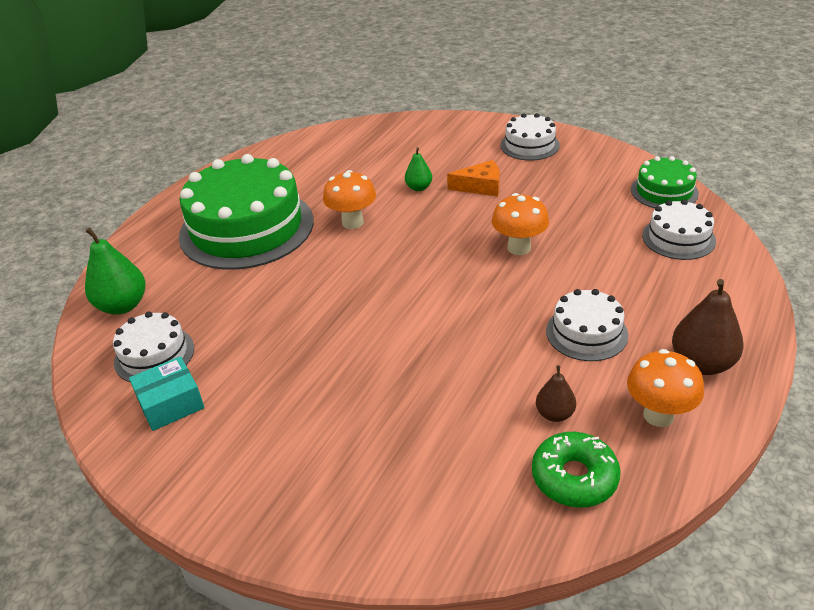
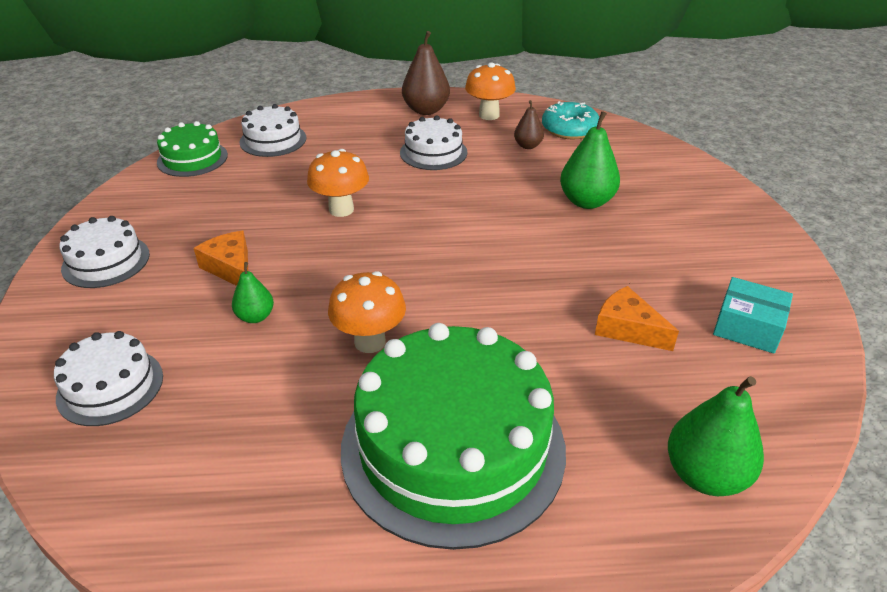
camera: 125 degrees left, 0 degrees up
white cake [113,311,194,382] -> white cake moved to [54,331,163,426]
green donut [532,432,621,508] -> turquoise donut [542,101,599,140]
none -> green pear [560,111,620,209]
none -> orange cheese [595,286,679,351]

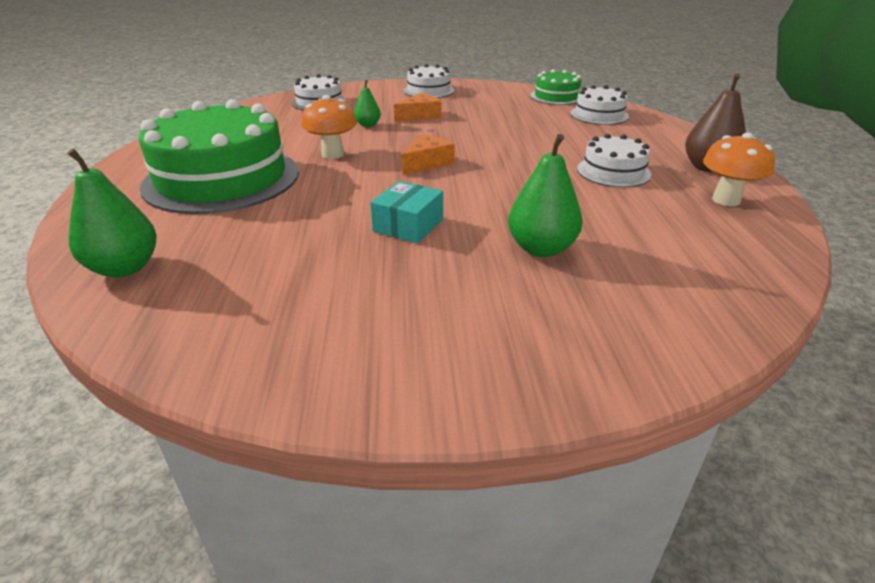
camera: 90 degrees right, 5 degrees down
orange mushroom [307,149,369,217] -> none
brown pear [514,100,544,149] -> none
turquoise donut [542,101,599,140] -> none
orange cheese [595,286,679,351] -> orange cheese moved to [402,134,455,175]
turquoise box [713,277,793,354] -> turquoise box moved to [370,181,443,243]

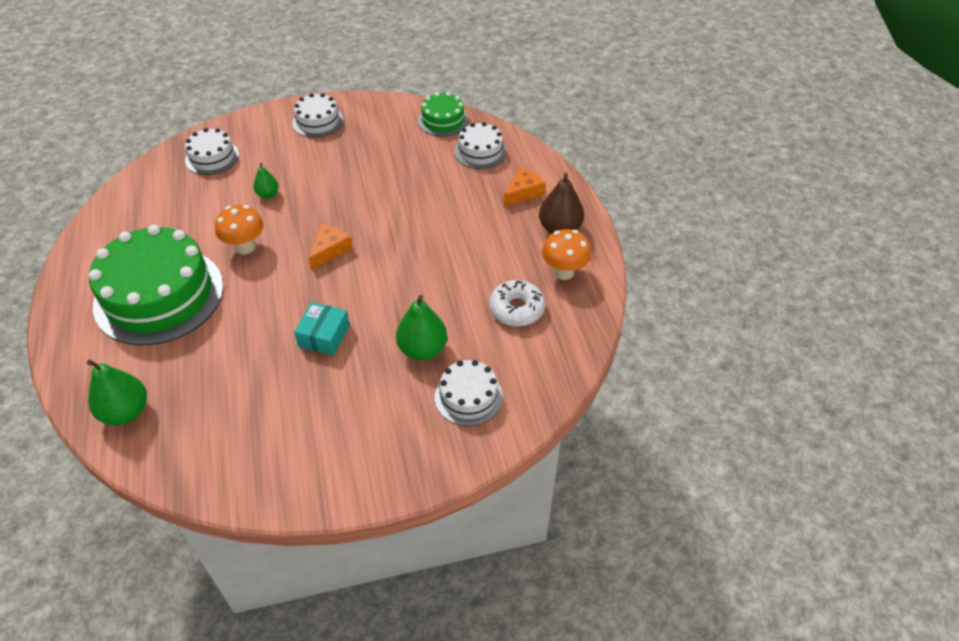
camera: 10 degrees left, 15 degrees up
orange cheese [394,93,442,122] -> orange cheese moved to [503,167,546,207]
white cake [577,134,651,187] -> white cake moved to [435,360,503,426]
none -> white donut [489,280,545,326]

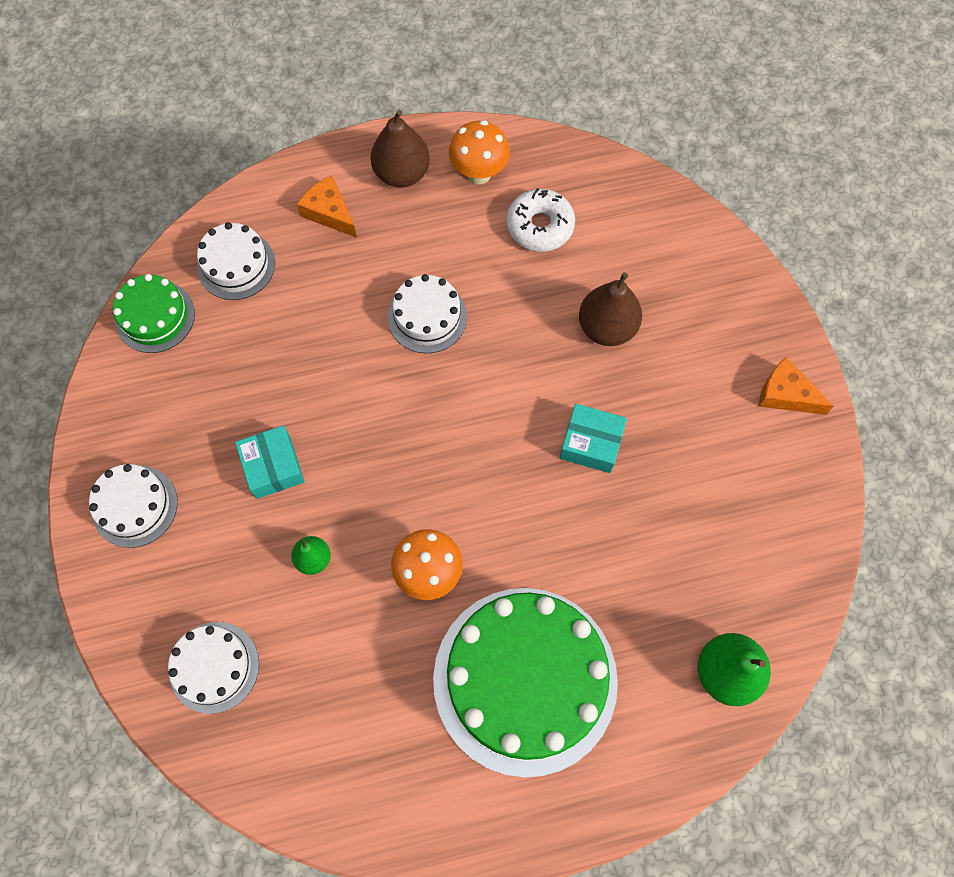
camera: 90 degrees left, 20 degrees up
orange cheese [308,224,353,270] -> orange cheese moved to [759,357,834,415]
green pear [396,295,447,360] -> brown pear [579,272,642,346]
white cake [435,360,503,426] -> white cake moved to [388,274,467,353]
none -> turquoise box [235,425,305,499]

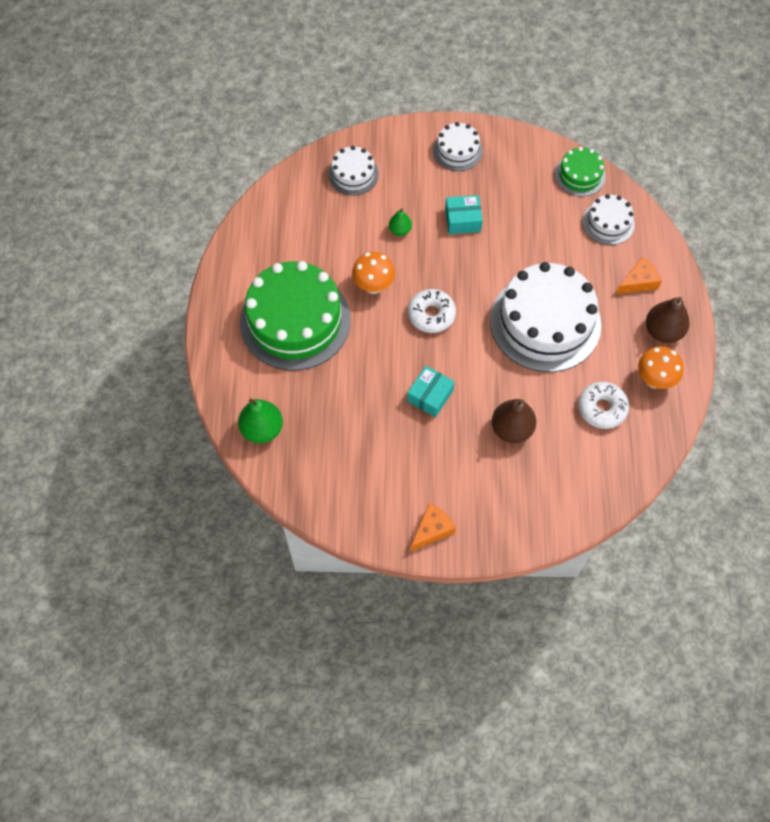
camera: 105 degrees right, 5 degrees down
white cake [388,274,467,353] -> white cake [490,262,601,372], size x2.04
none -> white donut [408,289,456,333]

